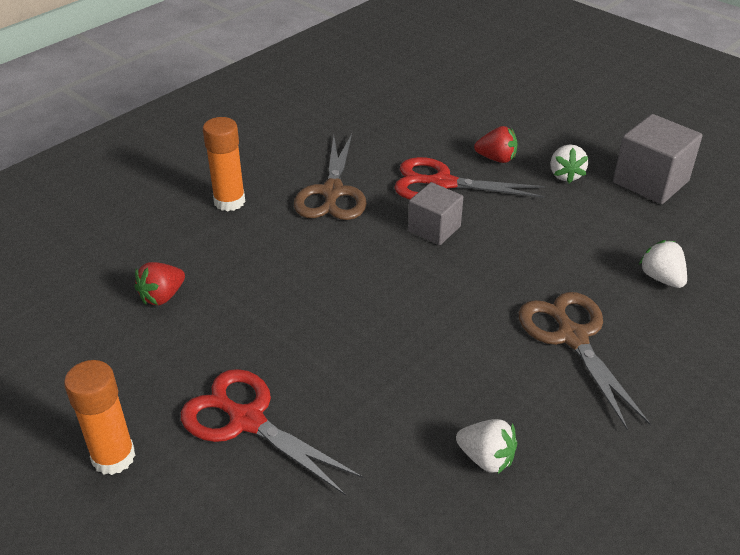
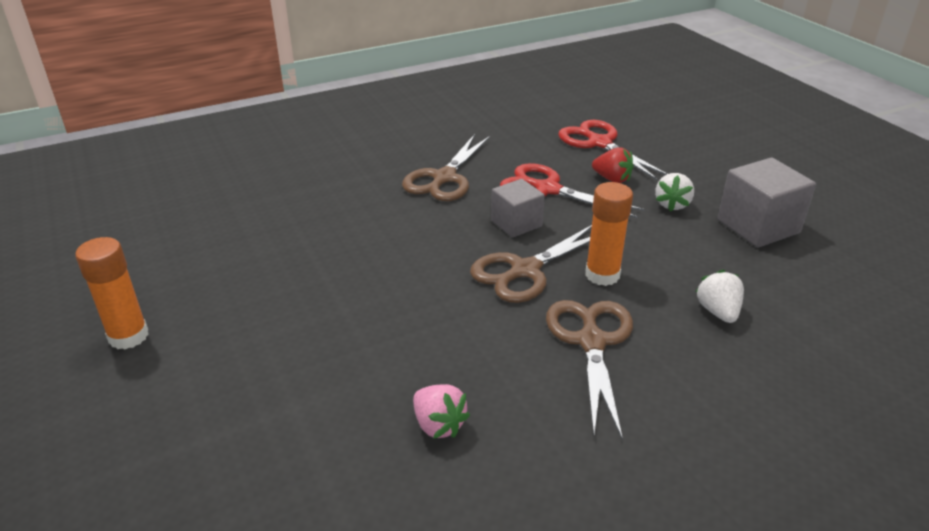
camera: 20 degrees right, 5 degrees down
red strawberry [134,262,185,305] -> none
red scissors [181,369,363,496] -> red scissors moved to [558,120,667,180]
orange glue stick [203,117,245,211] -> orange glue stick moved to [585,182,633,286]
white strawberry [456,419,517,474] -> pink strawberry [413,384,470,439]
none -> brown scissors [470,225,592,303]

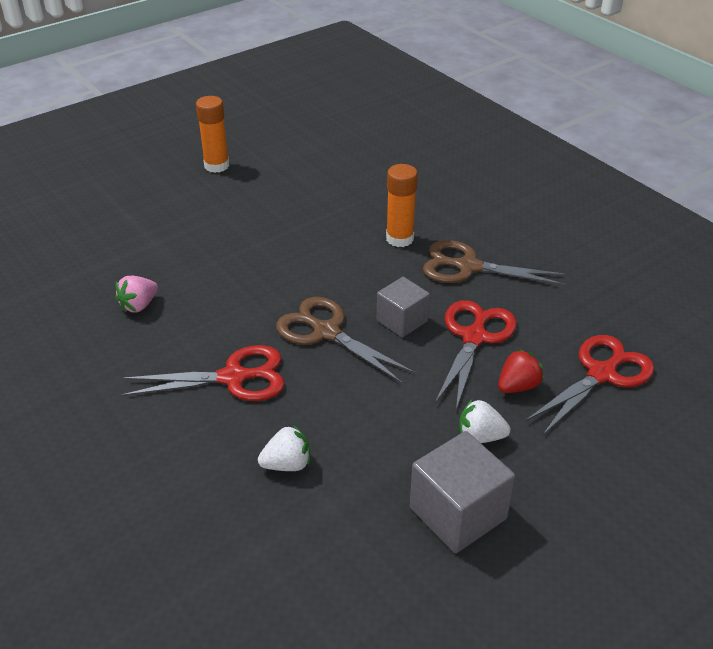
camera: 80 degrees right, 5 degrees up
brown scissors [546,300,633,441] -> red scissors [121,345,285,401]
orange glue stick [585,182,633,286] -> orange glue stick moved to [386,164,418,247]
red strawberry [592,147,634,183] -> red strawberry turned 150 degrees counterclockwise [498,349,544,393]

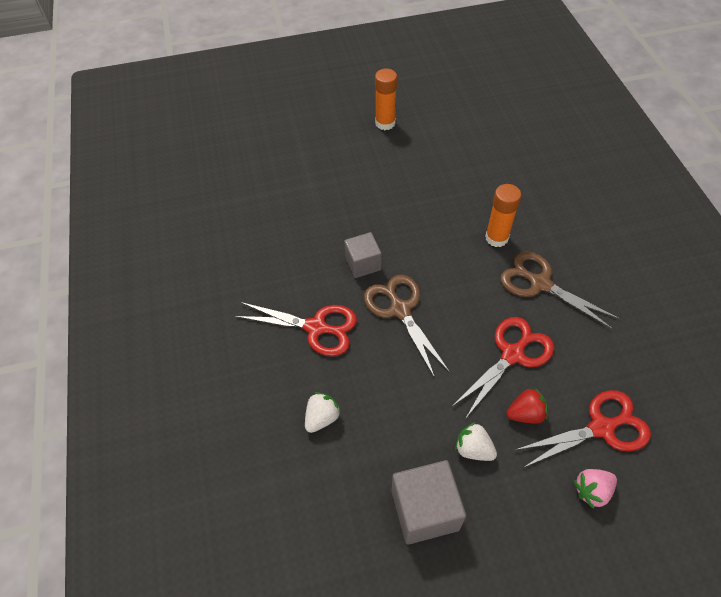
camera: 25 degrees right, 15 degrees up
pink strawberry [115,276,158,313] -> pink strawberry moved to [574,469,617,509]
white strawberry [258,425,310,471] -> white strawberry turned 60 degrees counterclockwise [305,392,341,433]
grey cube [377,277,430,338] -> grey cube moved to [344,232,382,278]

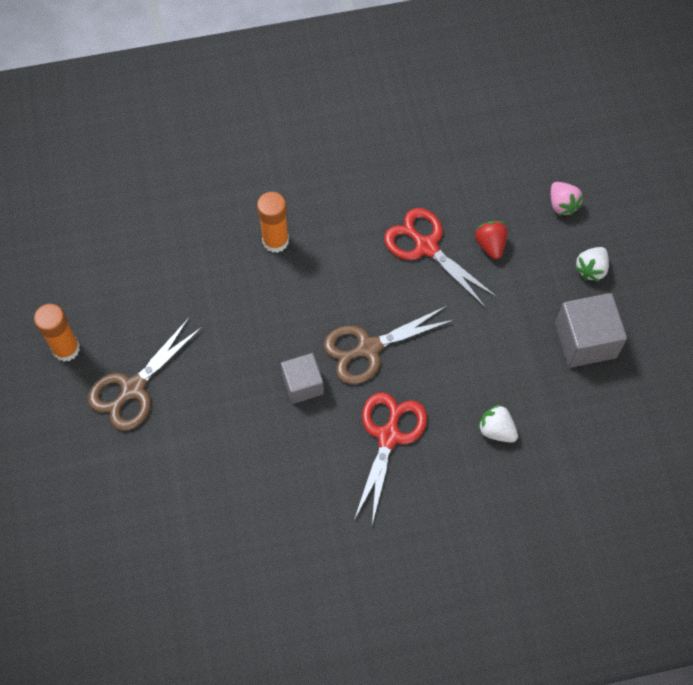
camera: 90 degrees left, 10 degrees up
white strawberry [455,422,497,461] -> white strawberry moved to [574,247,609,282]
brown scissors [500,252,620,330] -> brown scissors moved to [88,318,202,431]
red scissors [515,390,651,468] -> none

